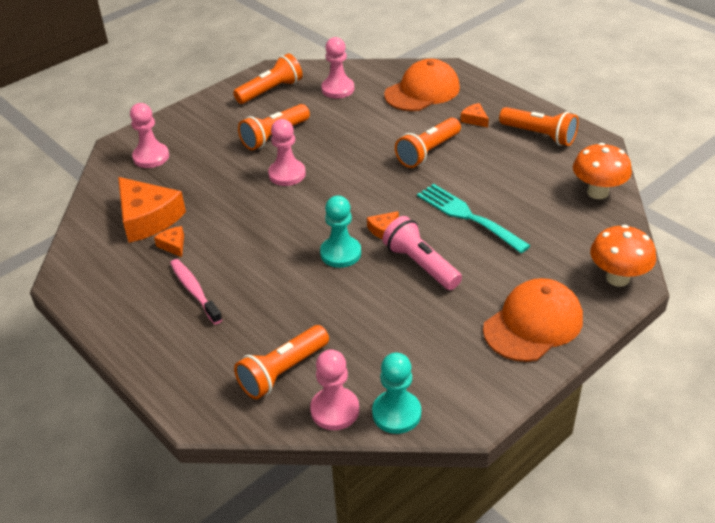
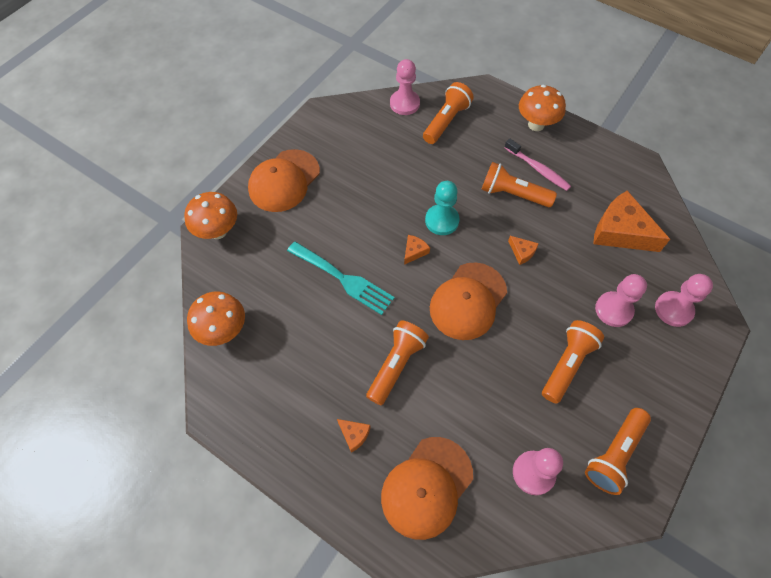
camera: 165 degrees right, 20 degrees up
orange cheese [154,226,184,257] -> orange cheese moved to [508,236,539,265]
pink pawn [268,119,306,186] -> pink pawn moved to [595,274,647,327]
turquoise pawn [372,353,421,434] -> none
pink flashlight [382,216,462,290] -> none
orange flashlight [499,107,579,146] -> orange flashlight moved to [481,162,557,207]
none -> orange cap [430,263,507,340]
none -> orange mushroom [519,85,566,131]

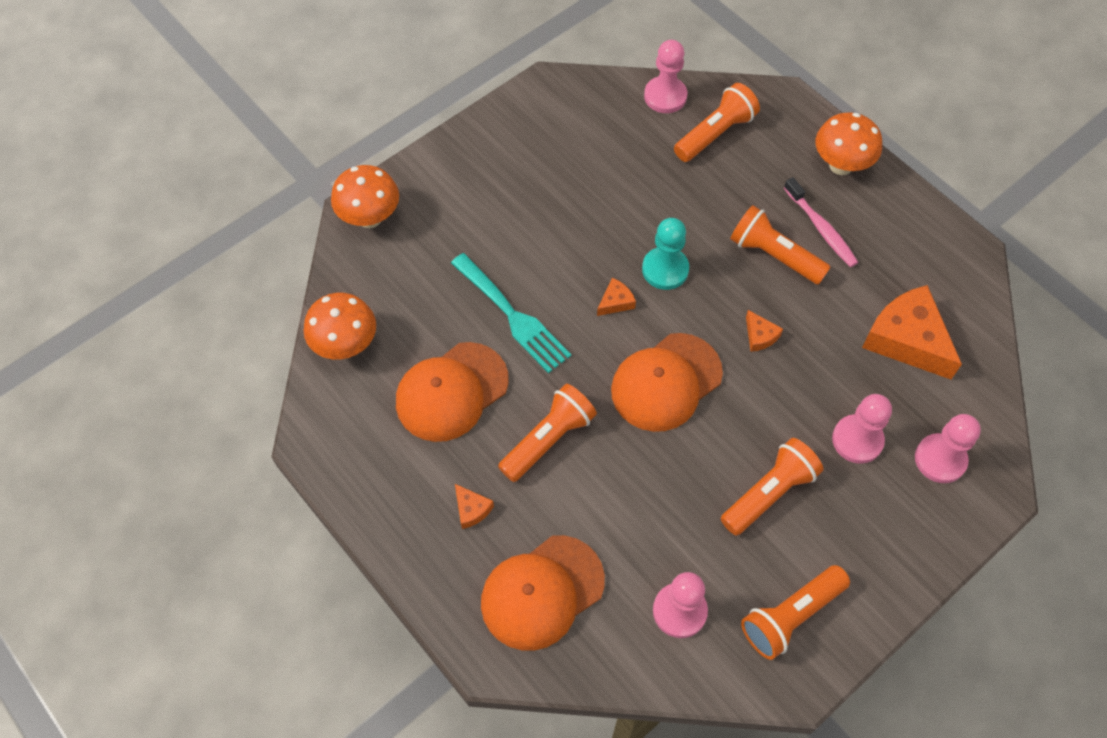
camera: 15 degrees right, 0 degrees up
orange cap [248,149,320,212] -> orange cap moved to [396,342,509,442]

